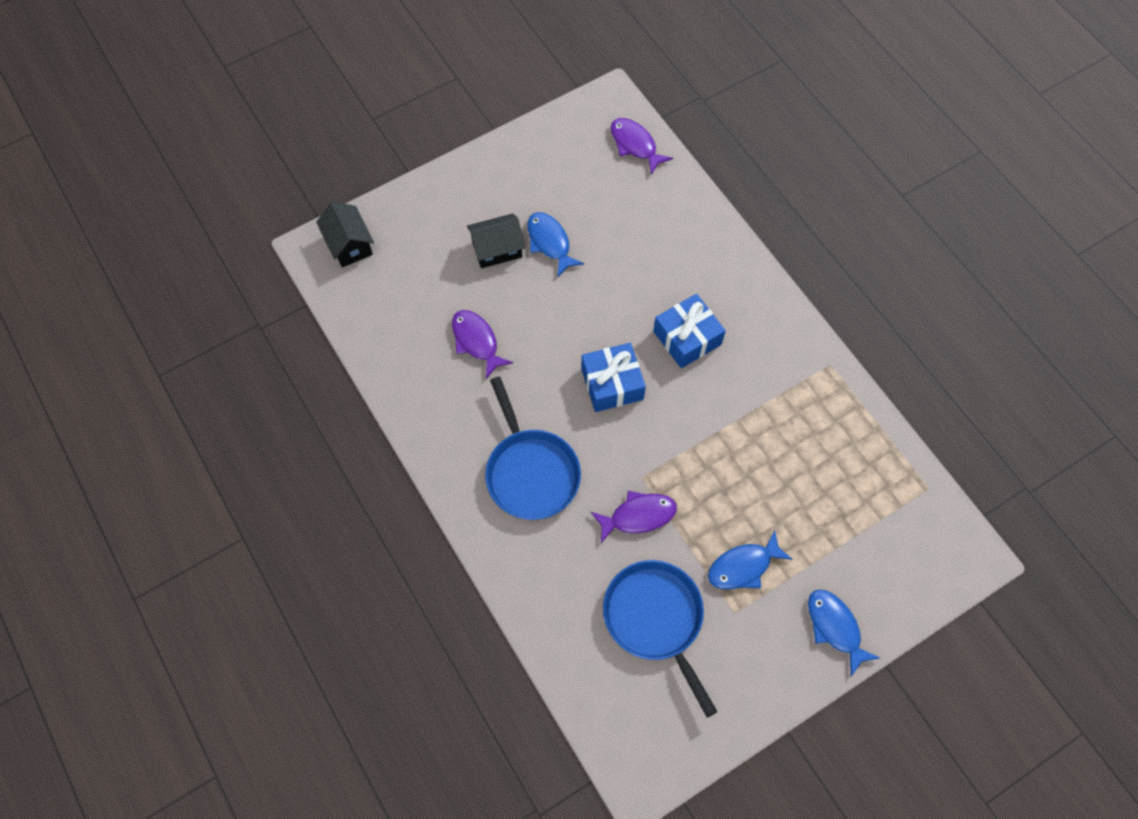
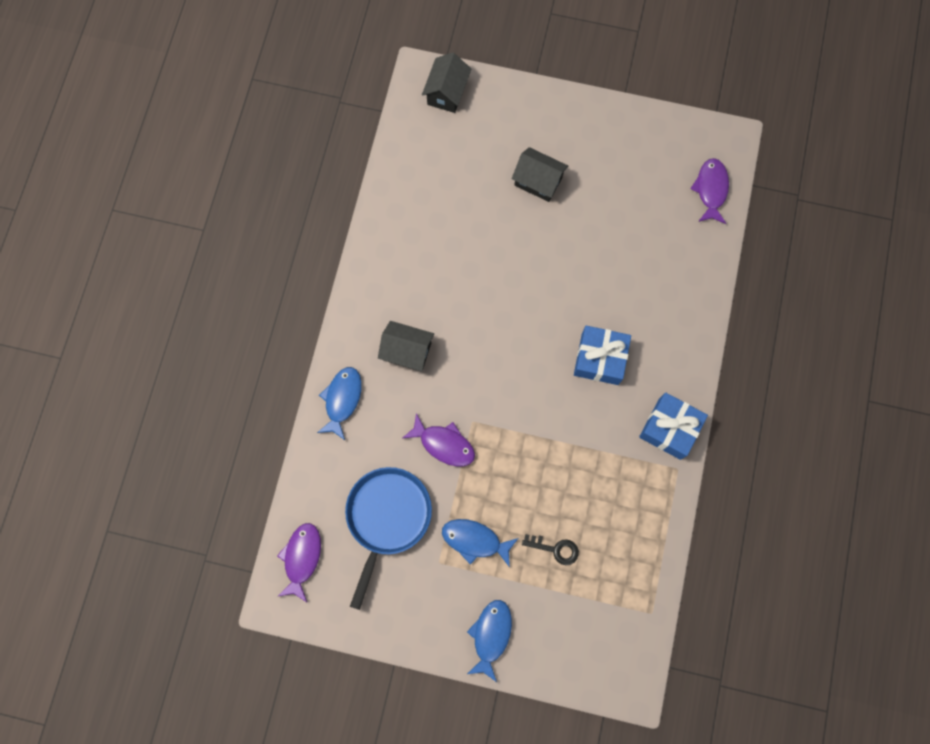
camera: 45 degrees right, 10 degrees up
purple fish [452,310,513,379] -> purple fish moved to [277,523,321,602]
blue pan [485,377,581,520] -> black house [378,321,434,372]
blue fish [527,212,584,278] -> blue fish moved to [317,367,362,440]
blue gift [581,343,646,412] -> blue gift moved to [639,392,708,460]
none -> black key [522,534,579,565]

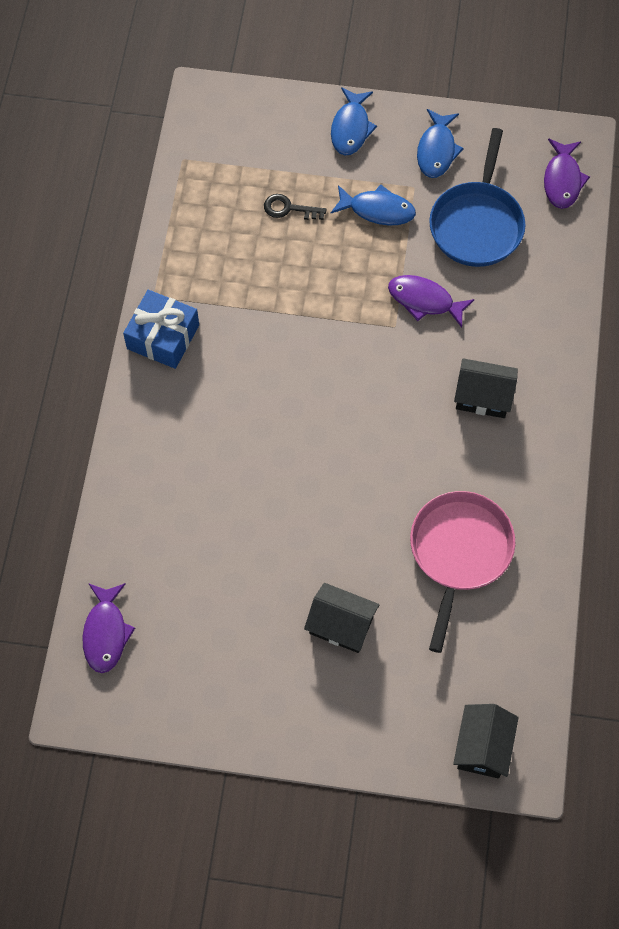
camera: 175 degrees right, 10 degrees down
blue fish [317,367,362,440] -> blue fish moved to [417,109,464,178]
blue gift [574,325,631,385] -> none
none -> pink pan [410,491,515,653]

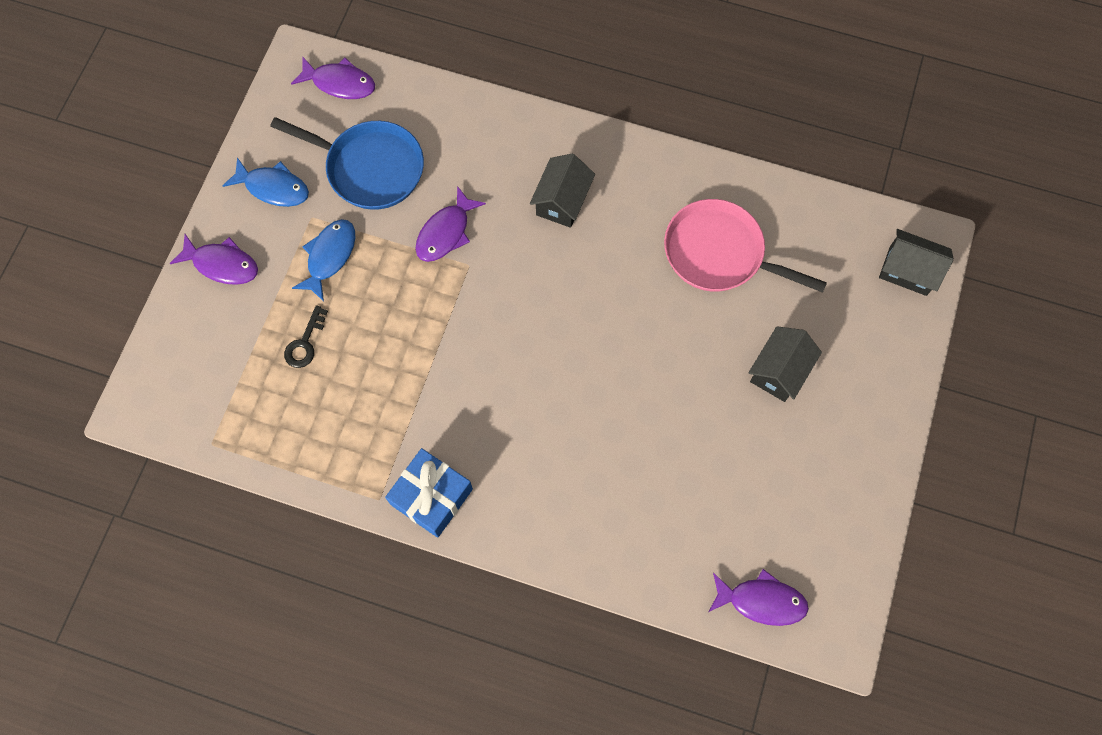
camera: 80 degrees left, 5 degrees up
blue fish [331,87,377,155] -> purple fish [169,234,258,285]

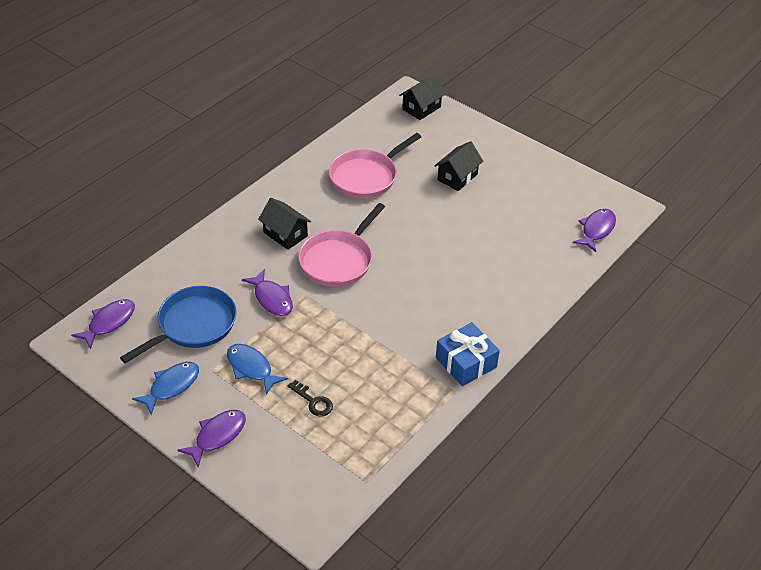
camera: 70 degrees left, 25 degrees down
black house [748,326,822,402] -> black house turned 75 degrees clockwise [435,141,483,191]
none -> pink pan [298,203,385,287]

